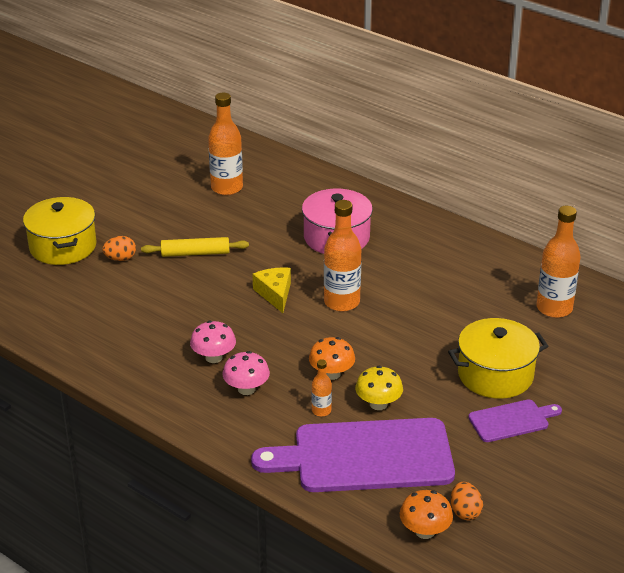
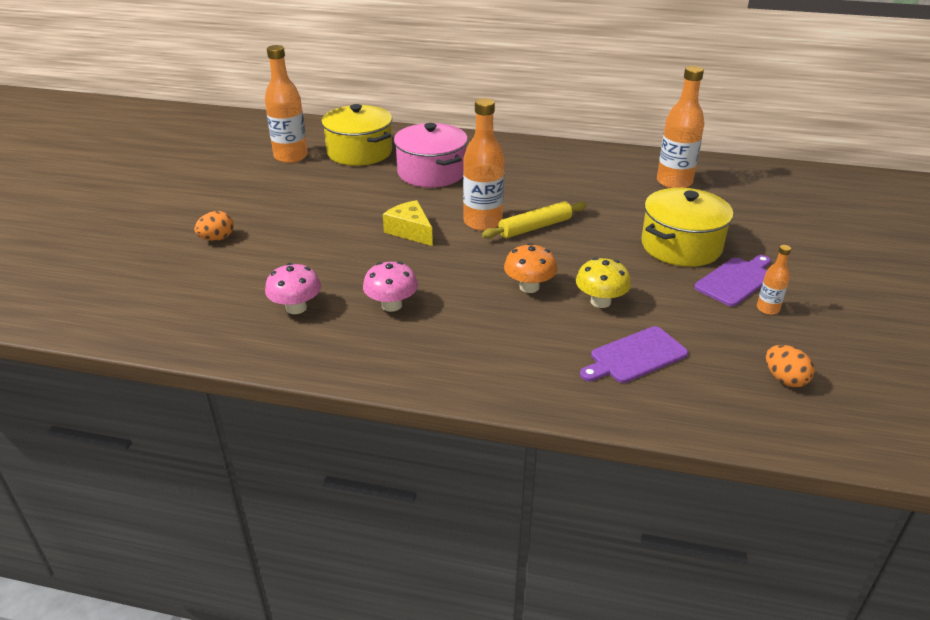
camera: 25 degrees left, 0 degrees up
yellow pot [23,197,97,265] -> yellow pot moved to [321,104,392,166]
yellow rolling pin [141,237,249,257] -> yellow rolling pin moved to [482,201,587,239]
pink mushroom [223,351,270,395] -> pink mushroom moved to [265,263,321,314]
purple cutting board [251,418,455,492] -> purple cutting board [580,326,688,383], size x0.49
orange bottle [312,359,332,417] -> orange bottle moved to [757,245,791,315]
orange mushroom [400,490,453,539] -> none

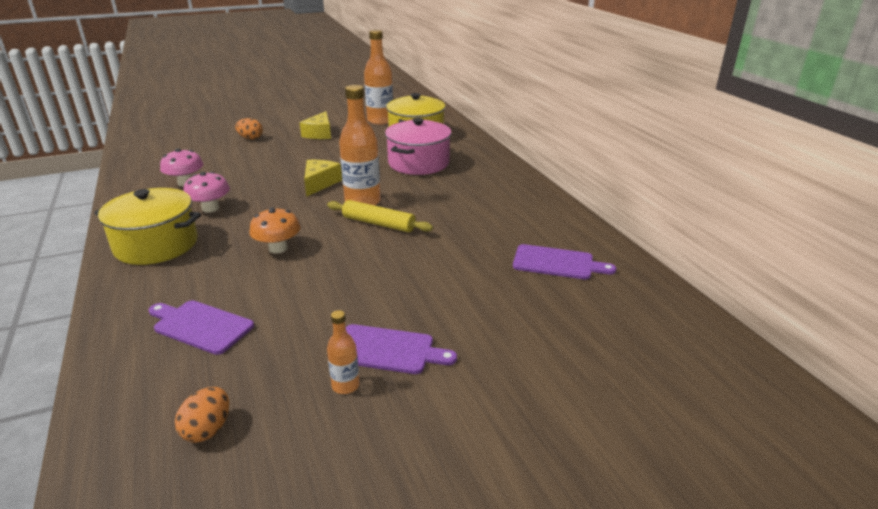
camera: 55 degrees right, 5 degrees down
yellow mushroom [576,257,631,308] -> none
yellow pot [641,188,733,267] -> yellow pot moved to [94,188,201,265]
orange bottle [657,66,704,188] -> purple cutting board [513,244,616,280]
none -> yellow cheese [300,111,331,139]

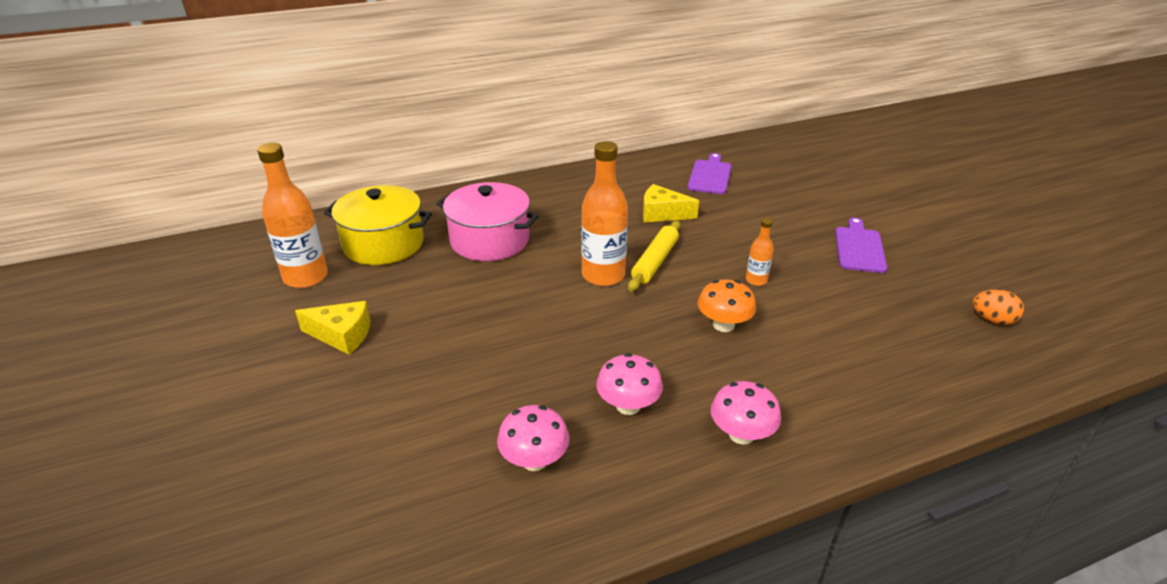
camera: 90 degrees left, 5 degrees up
yellow pot [94,188,201,265] -> pink mushroom [711,381,781,445]
purple cutting board [149,300,254,355] -> none
orange egg [235,118,263,140] -> none
yellow cheese [304,160,342,197] -> yellow cheese moved to [643,184,699,222]
orange bottle [327,310,360,394] -> orange bottle moved to [746,218,774,286]

